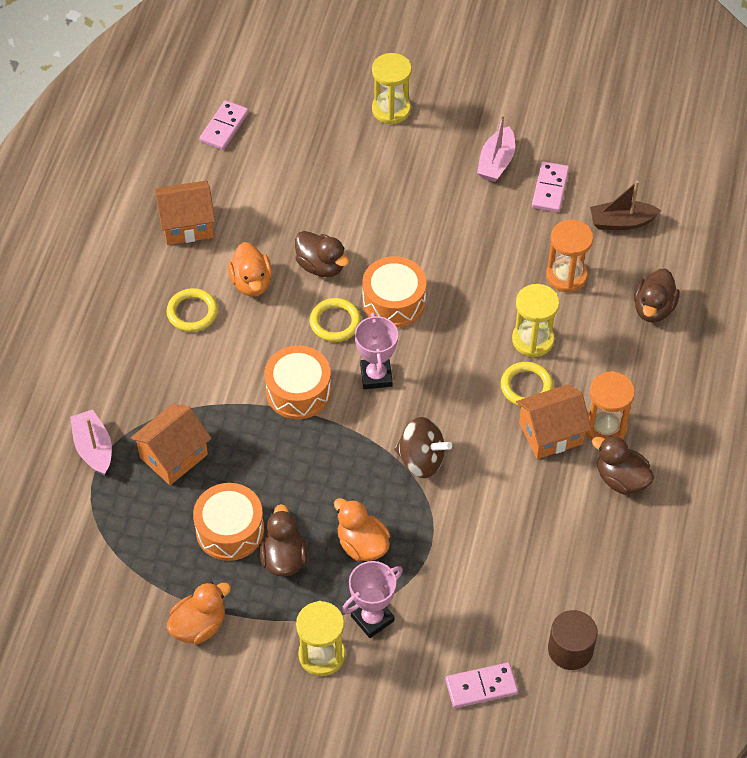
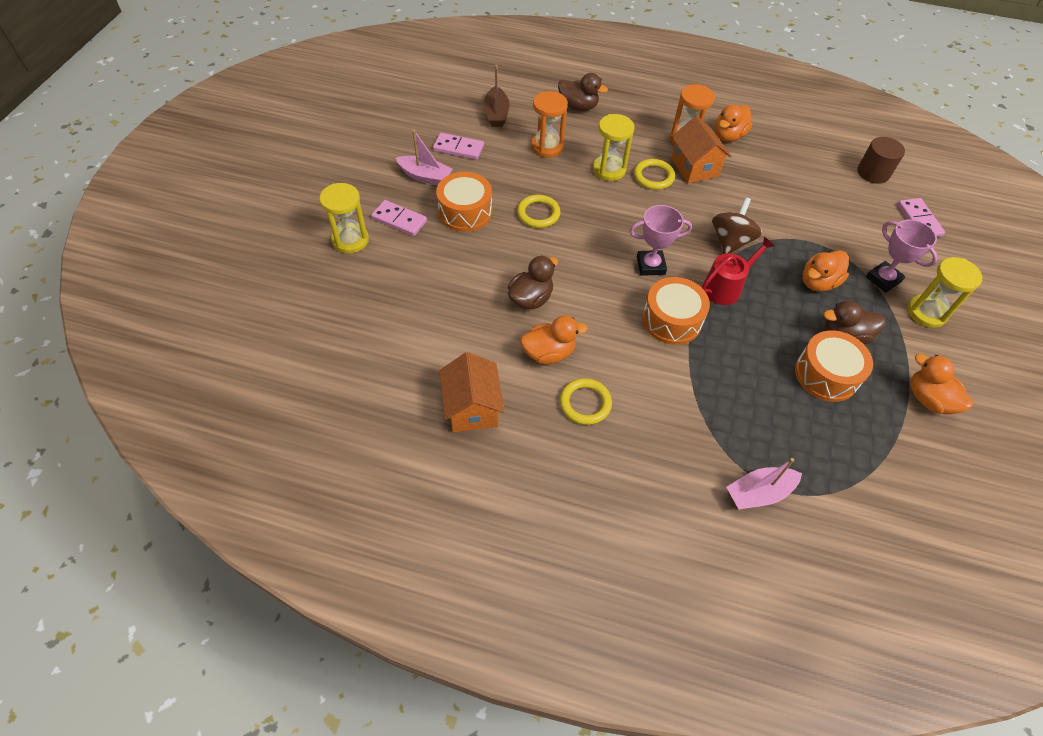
camera: 90 degrees left, 0 degrees up
orange house [130,404,212,485] -> none
pink domino [199,100,249,150] -> pink domino moved to [371,200,427,236]
yellow ring [310,298,361,342] -> yellow ring moved to [517,195,560,228]
orange drum [362,256,426,328] -> orange drum moved to [436,172,492,232]
brown duck [592,435,654,495] -> orange duck [715,105,752,142]
none -> red watering can [702,237,774,305]

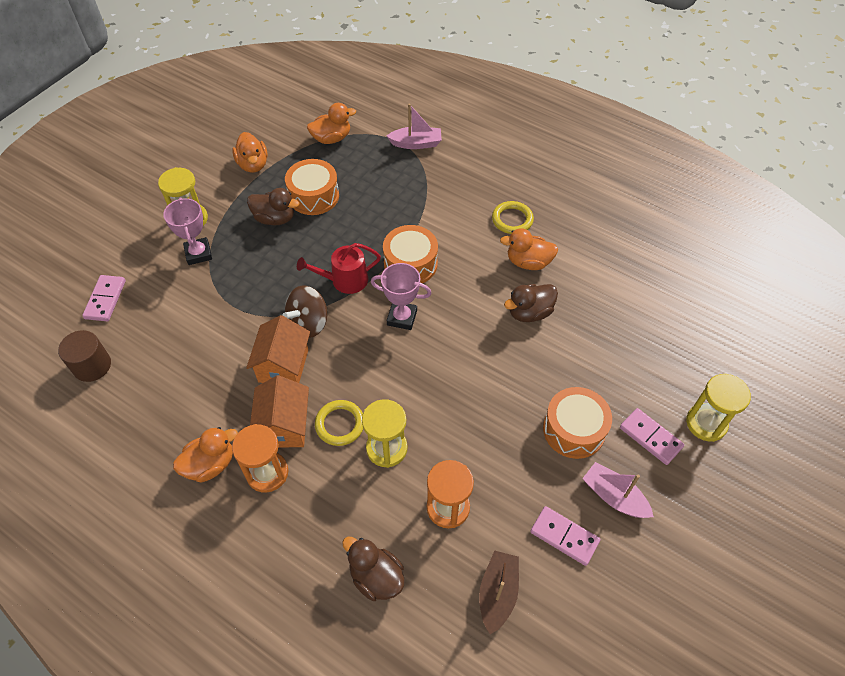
camera: 160 degrees left, 0 degrees up
orange house [439,352,504,432] -> orange house moved to [246,315,310,383]
yellow ring [517,195,560,228] -> none
orange duck [802,250,849,291] -> orange duck moved to [307,103,356,144]

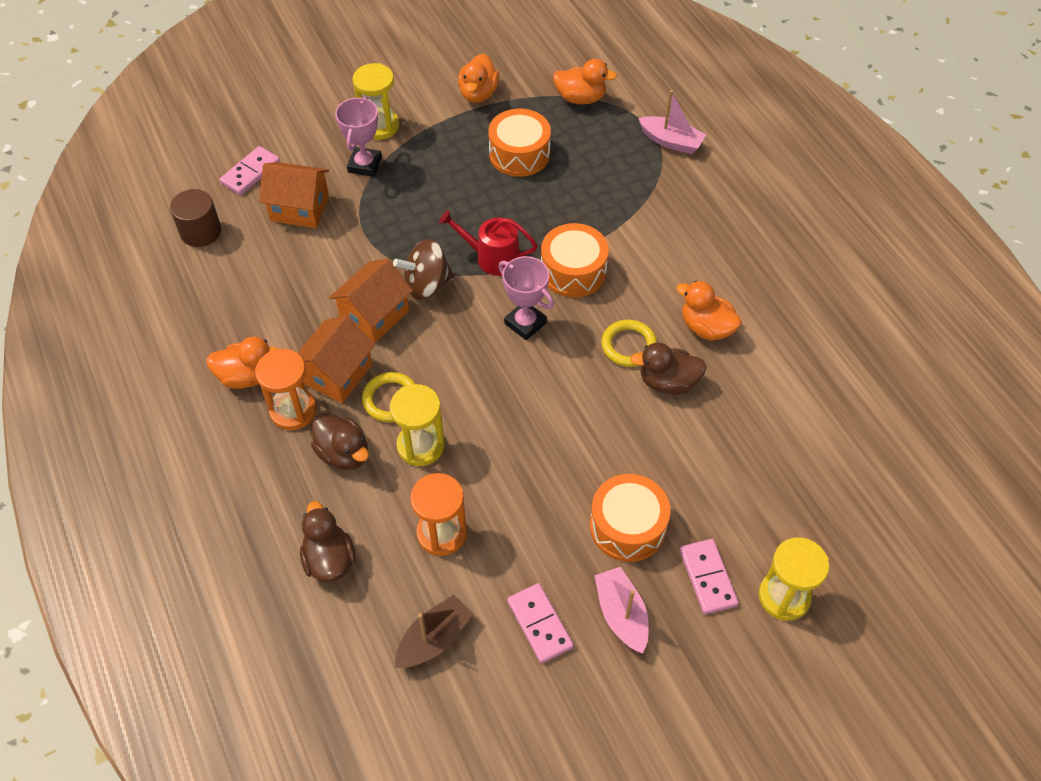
camera: 30 degrees right, 0 degrees up
brown duck [247,188,299,225] -> brown duck moved to [311,412,369,470]
yellow ring [492,201,534,234] -> yellow ring moved to [601,320,657,367]
none -> orange house [259,162,329,228]

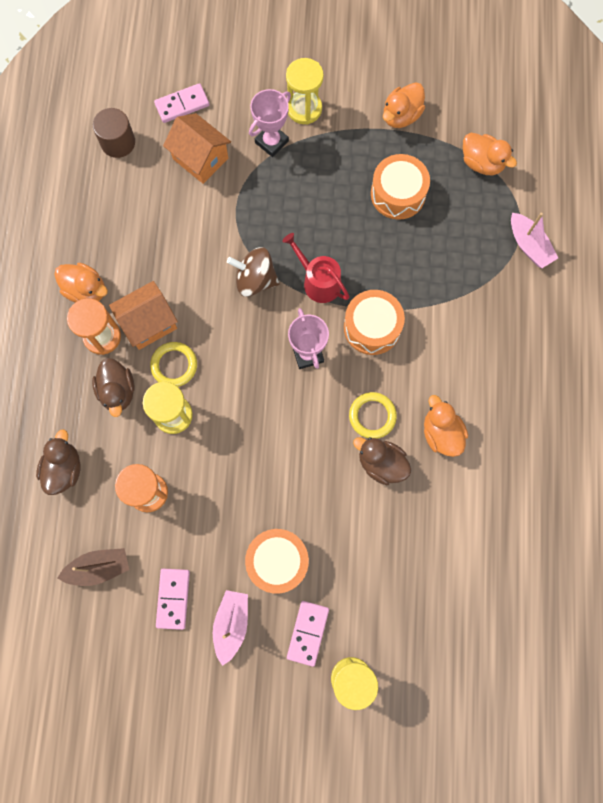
camera: 30 degrees right, 20 degrees up
orange house [329,259,413,343] -> none

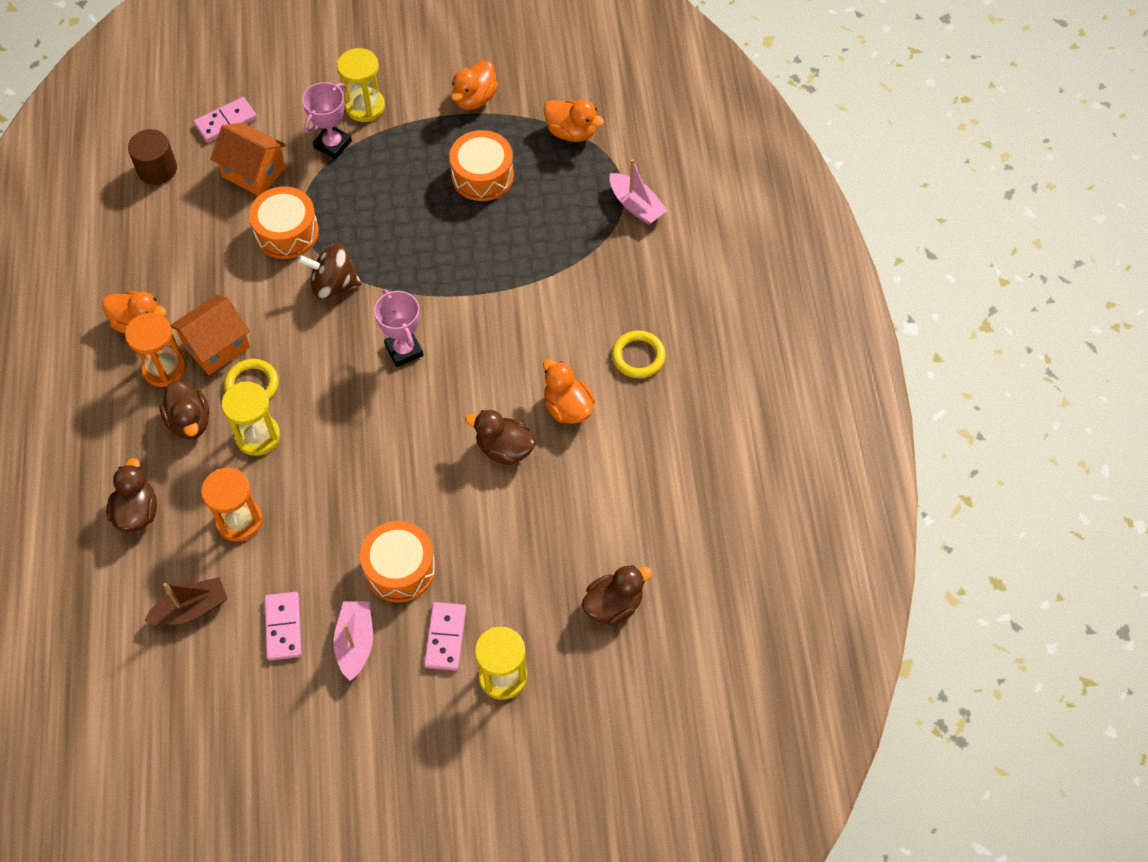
camera: 10 degrees left, 15 degrees down
red watering can [282,233,350,303] -> none
orange drum [344,290,405,355] -> orange drum moved to [249,186,319,259]
yellow ring [349,392,397,439] -> yellow ring moved to [612,331,666,378]
none -> brown duck [582,565,652,626]

